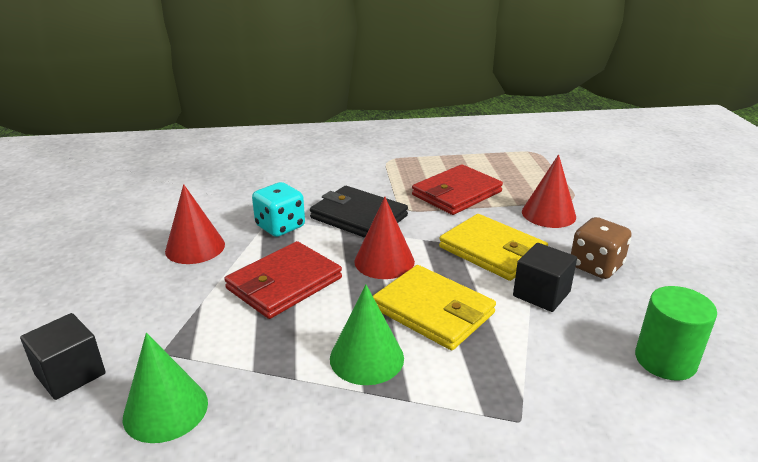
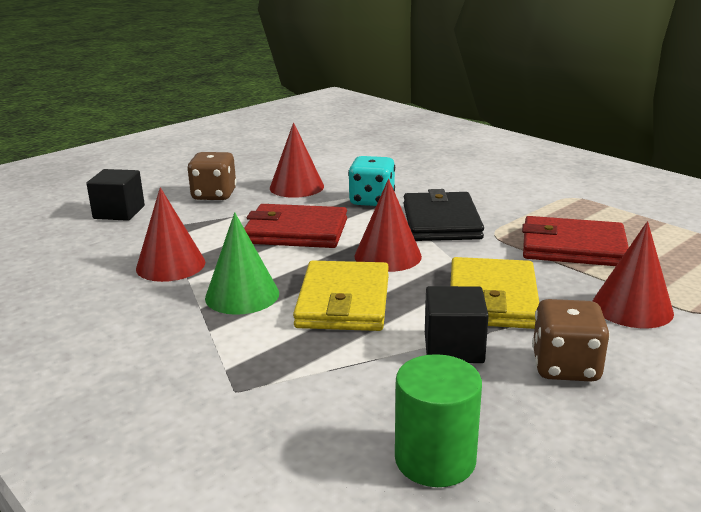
camera: 55 degrees right, 5 degrees down
green cone [123,333,208,443] -> none
none -> red cone [136,187,206,282]
none -> brown dice [187,152,237,200]

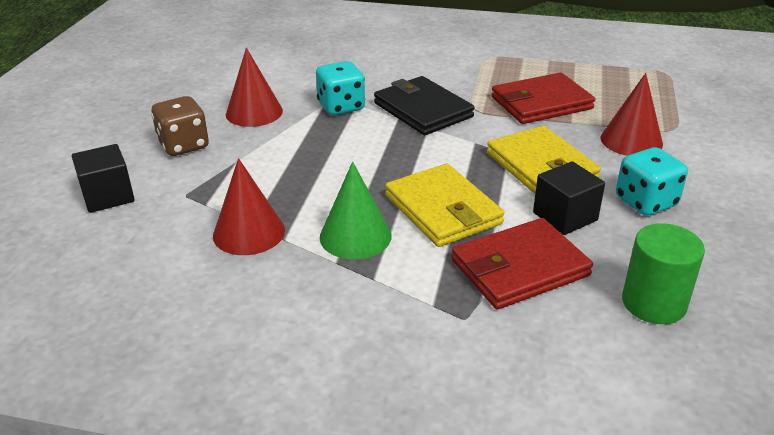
camera: 35 degrees left, 10 degrees up
red wallet [244,204,347,248] -> red wallet moved to [451,218,593,309]
red cone [355,179,422,272] -> none
brown dice [532,299,610,382] -> turquoise dice [616,147,688,216]

